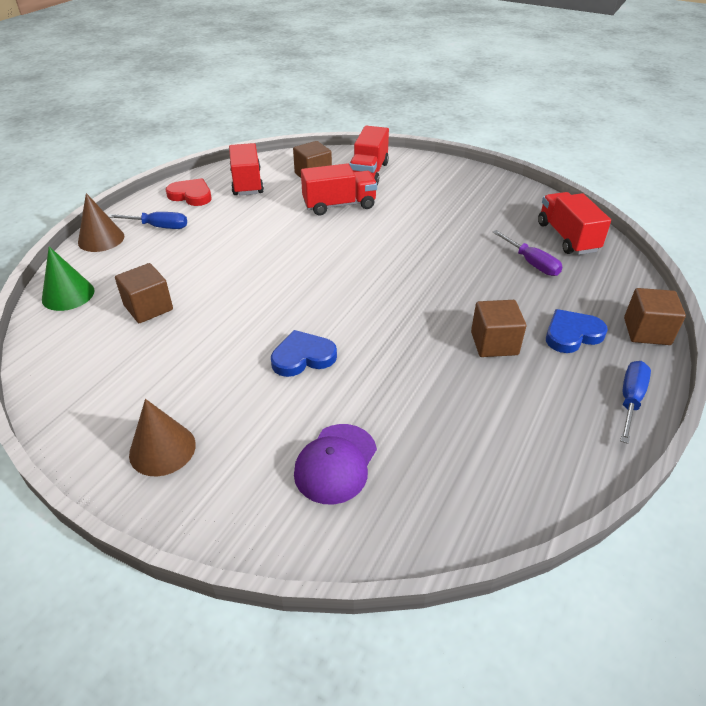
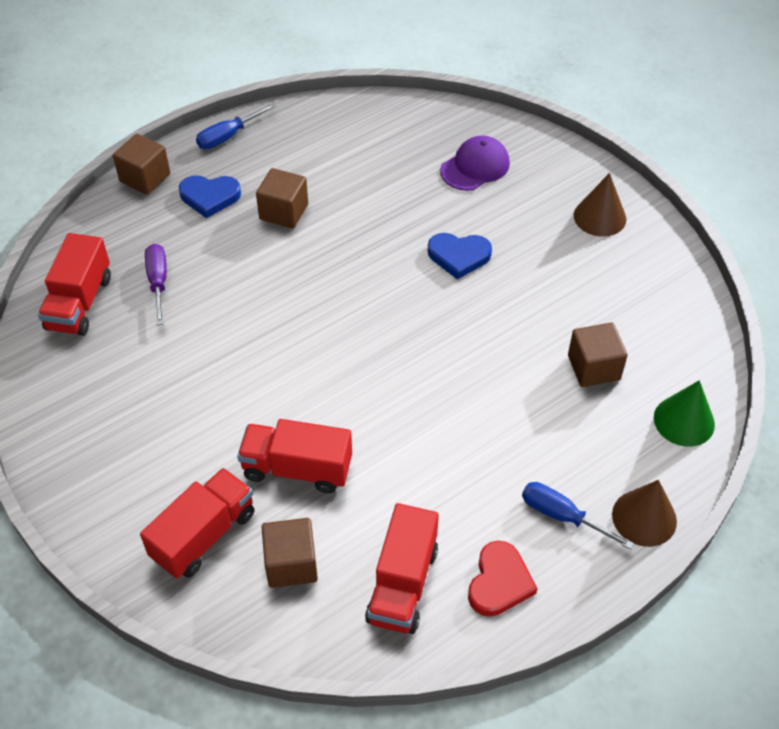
camera: 155 degrees left, 10 degrees up
red heart [166,178,211,206] -> red heart turned 120 degrees counterclockwise [468,541,538,617]

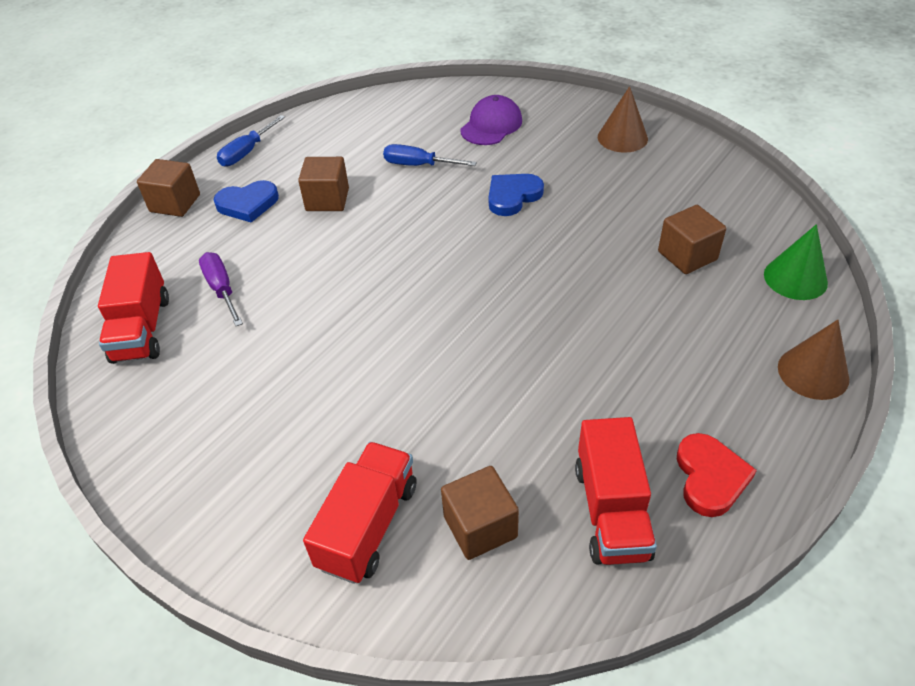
camera: 15 degrees left, 5 degrees down
red truck [237,419,352,493] -> none
blue heart [428,233,492,279] -> blue heart turned 150 degrees clockwise [489,174,544,216]
blue screwdriver [522,482,634,550] -> blue screwdriver moved to [383,144,477,166]

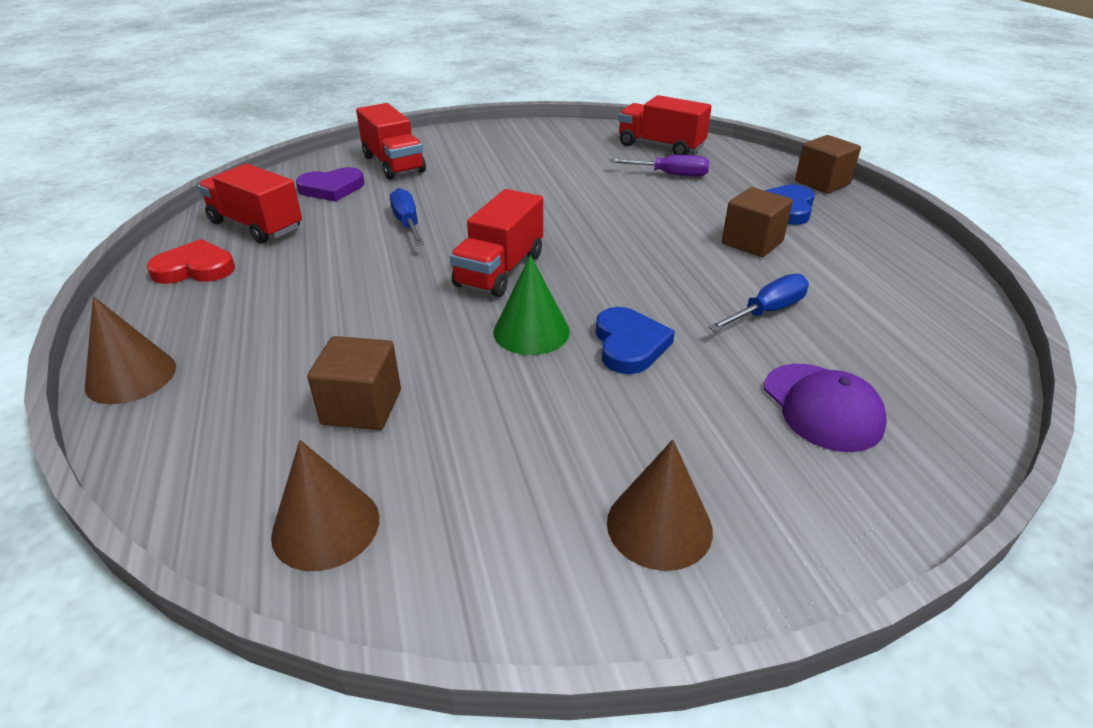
camera: 125 degrees right, 10 degrees down
blue screwdriver [217,115,285,167] -> blue screwdriver moved to [390,188,424,246]
brown cube [441,466,519,560] -> purple heart [296,167,364,202]
red heart [677,433,757,517] -> red heart turned 135 degrees clockwise [147,239,235,284]
green cone [764,224,828,300] -> green cone moved to [493,255,570,355]
none -> brown cone [271,440,379,571]
none -> red truck [450,189,543,297]

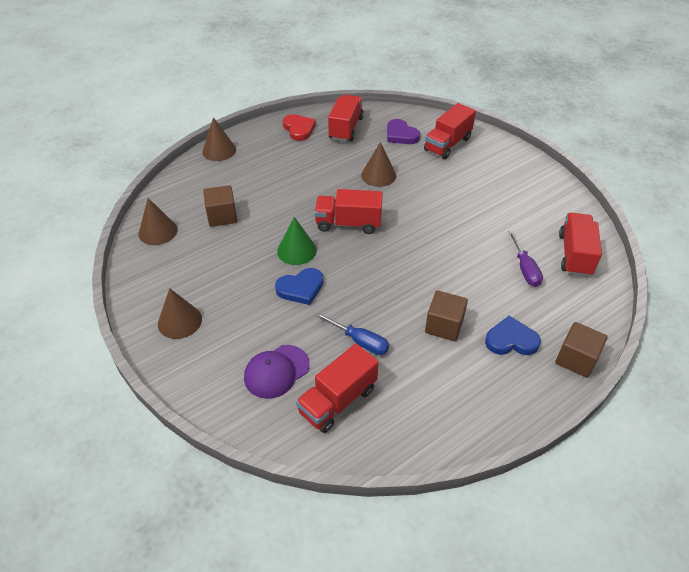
camera: 70 degrees right, 10 degrees up
blue screwdriver [390,188,424,246] -> brown cone [361,142,396,187]
none -> red truck [296,343,379,433]

